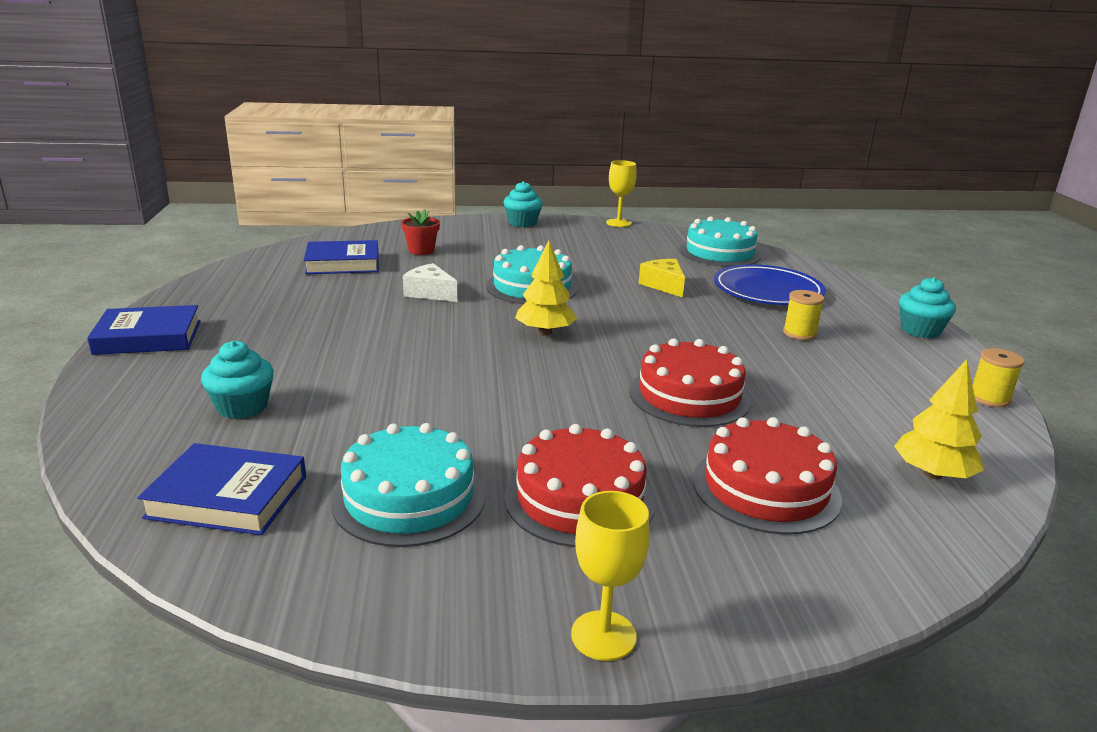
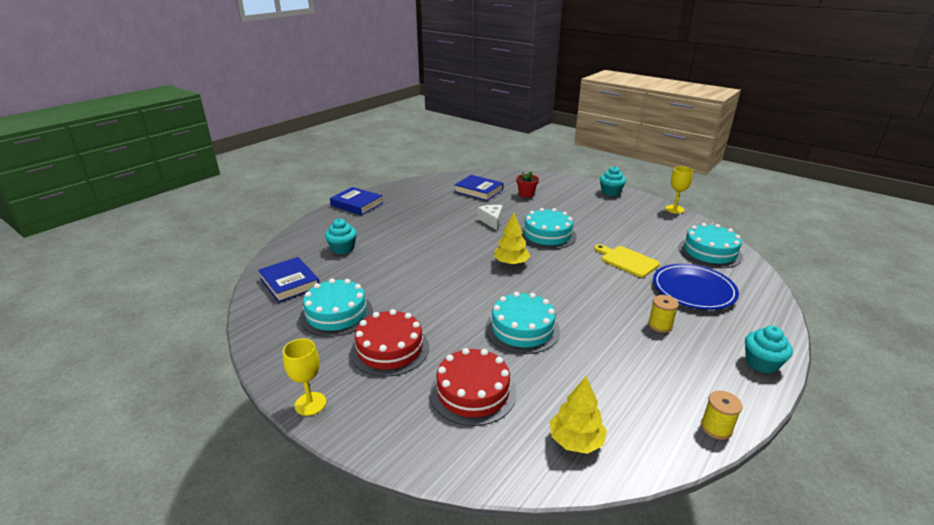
camera: 45 degrees right, 5 degrees up
red cake [629,338,751,427] -> turquoise cake [485,292,560,354]
yellow cheese [639,259,685,298] -> yellow cutting board [594,244,660,277]

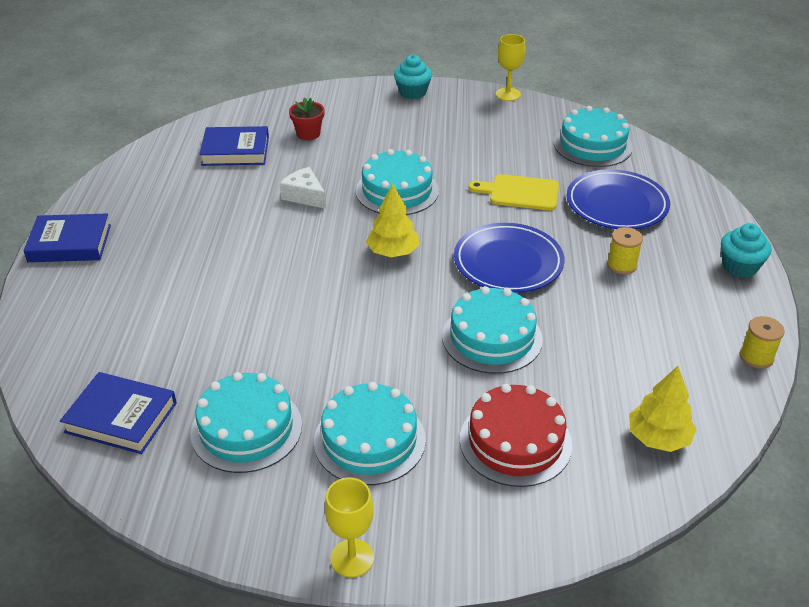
camera: 35 degrees left, 10 degrees up
turquoise cupcake [325,219,357,254] -> none
red cake [350,309,429,377] -> turquoise cake [314,382,426,485]
none -> blue plate [454,223,564,293]

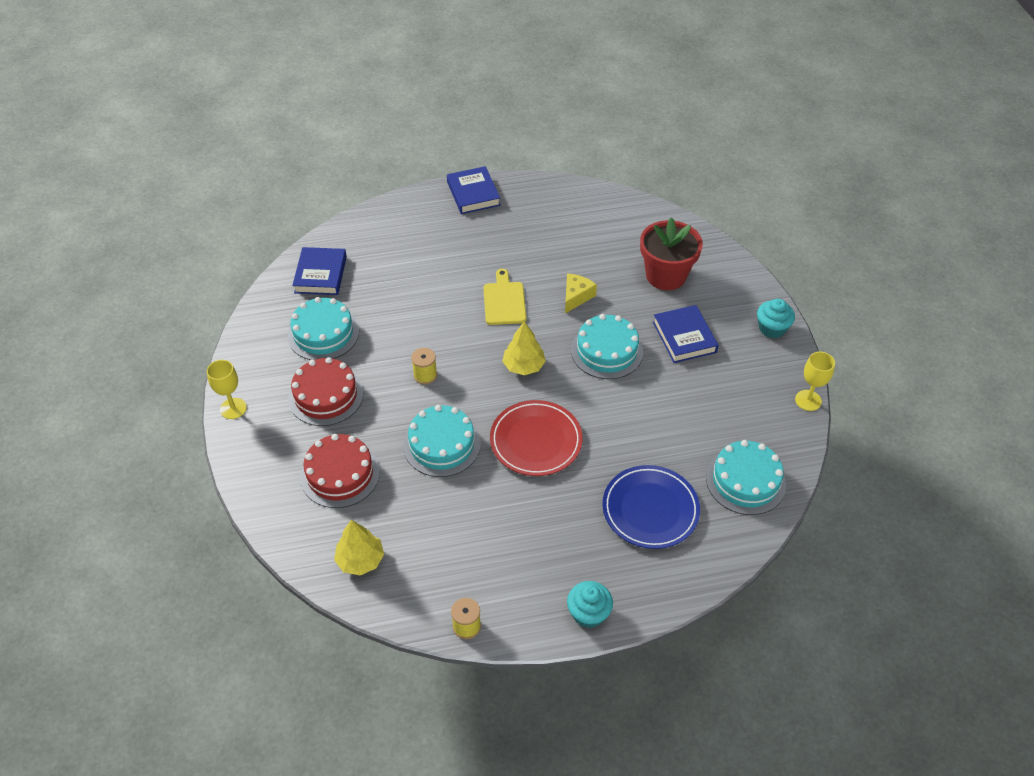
camera: 75 degrees right, 10 degrees up
blue book [199,126,269,166] -> blue book moved to [653,305,719,363]
white cheese [280,167,326,209] -> yellow cheese [565,273,597,313]
red flower pot [289,98,324,140] -> red flower pot [640,217,703,290], size x1.95
turquoise cake [314,382,426,485] -> red cake [288,357,363,426]
blue plate [454,223,564,293] -> red plate [490,400,583,476]
yellow cutting board [469,174,559,210] -> yellow cutting board moved to [483,269,526,325]
yellow spool [607,227,643,274] -> yellow spool moved to [411,348,437,385]

